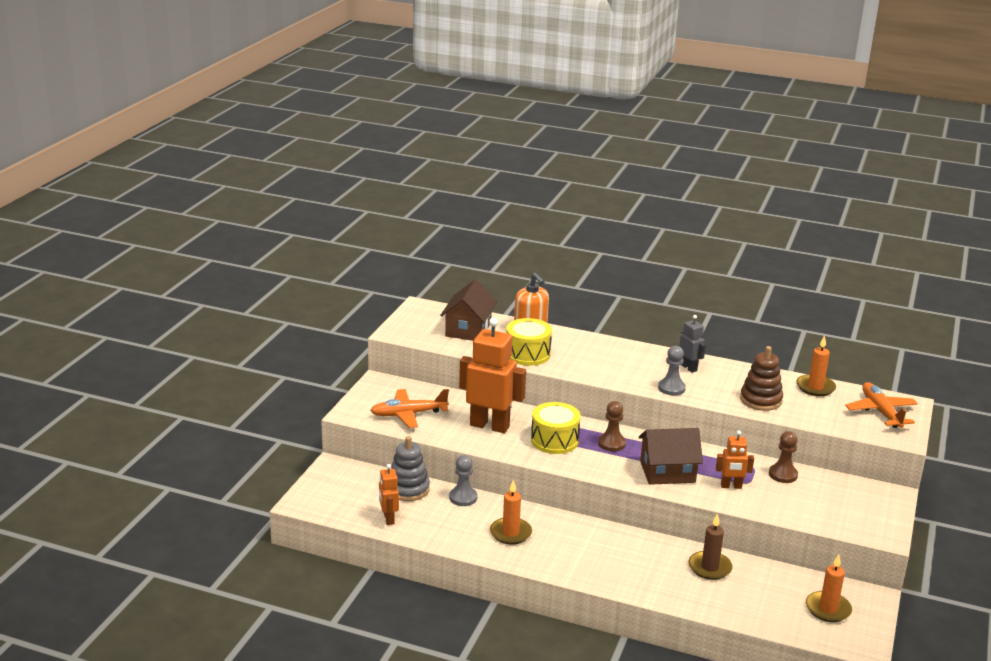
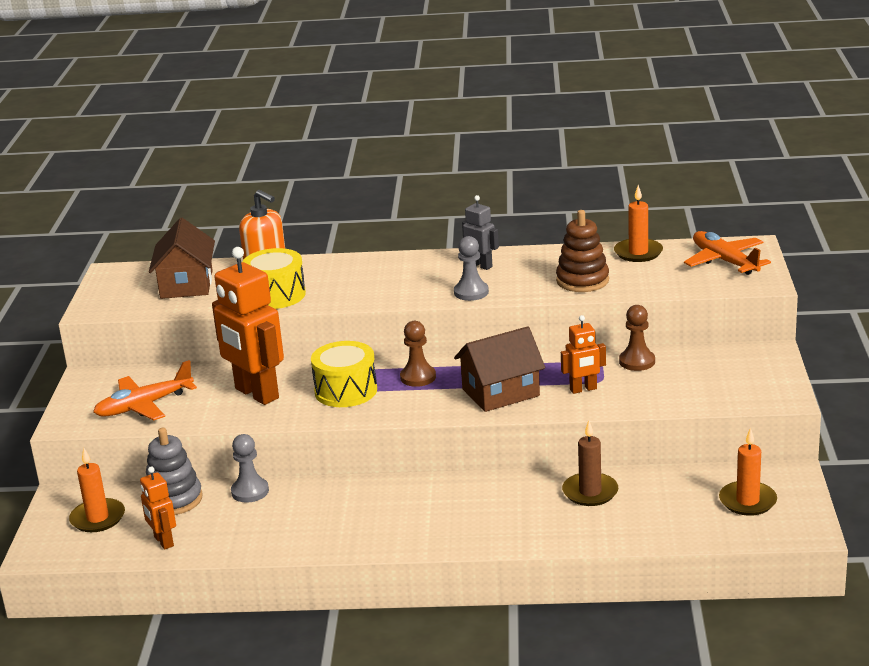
camera: 15 degrees left, 0 degrees up
orange robot [459,318,526,433] -> orange robot turned 135 degrees counterclockwise [212,247,284,405]
orange candle [490,480,532,545] -> orange candle moved to [69,448,125,532]

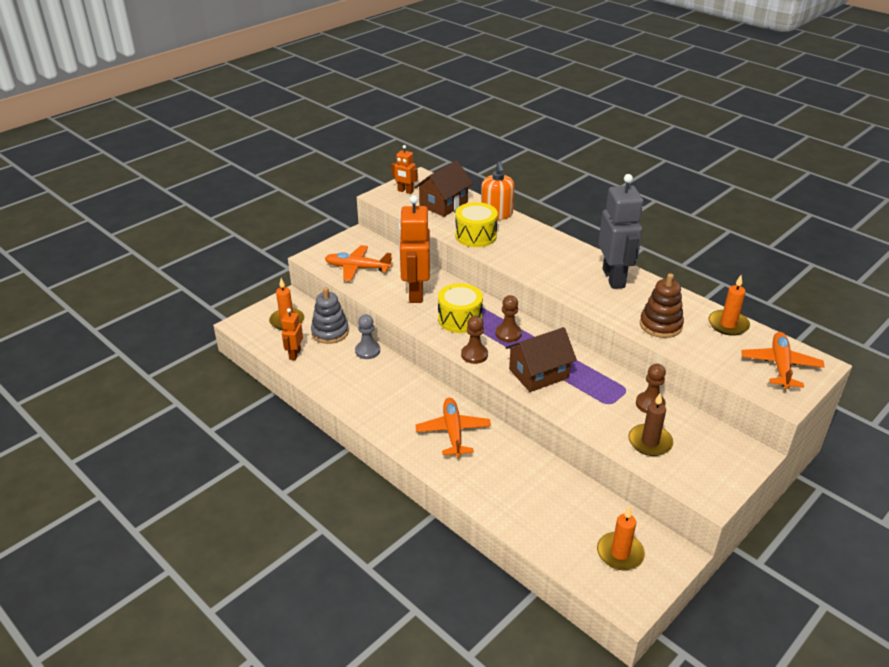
camera: 40 degrees right, 10 degrees up
grey pawn [454,236,489,301] -> none
brown house [454,326,545,412] -> brown house turned 45 degrees counterclockwise [505,327,577,392]
grey robot [462,195,499,270] -> grey robot [598,174,643,289], size x1.98
orange robot [561,315,606,394] -> orange robot moved to [391,145,418,194]
brown candle [562,421,618,506] -> brown candle moved to [628,392,673,456]
none -> orange plane [415,398,491,458]
none -> brown pawn [461,316,488,364]

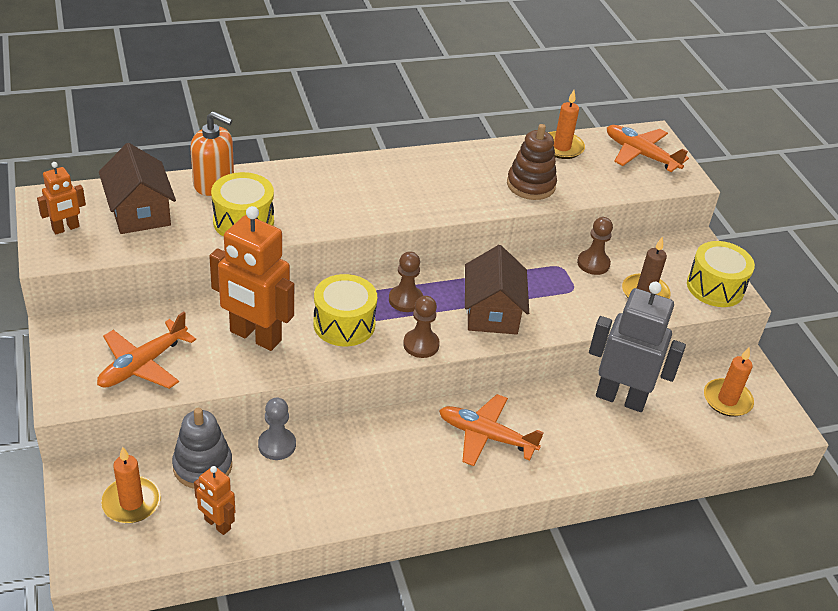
camera: 65 degrees left, 5 degrees up
grey robot [598,174,643,289] -> grey robot moved to [589,282,686,412]
none -> yellow drum [687,241,755,307]

